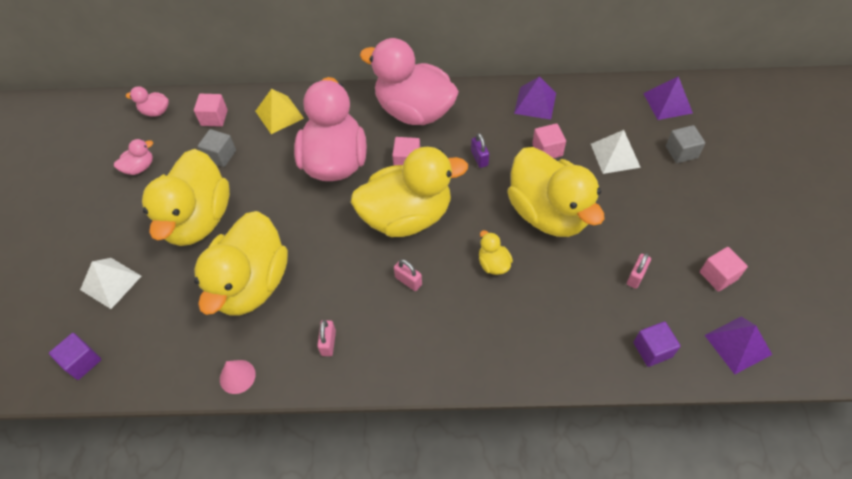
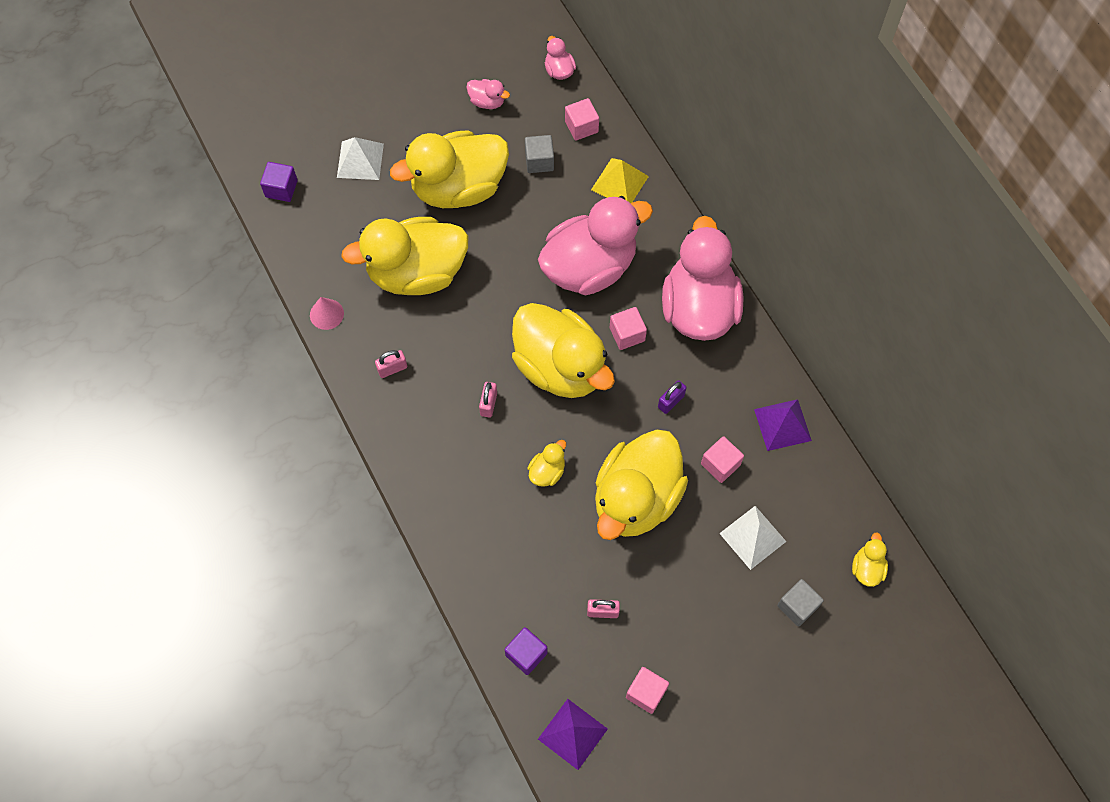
camera: 60 degrees right, 10 degrees up
purple pyramid [643,76,693,120] -> yellow duck [852,533,888,587]

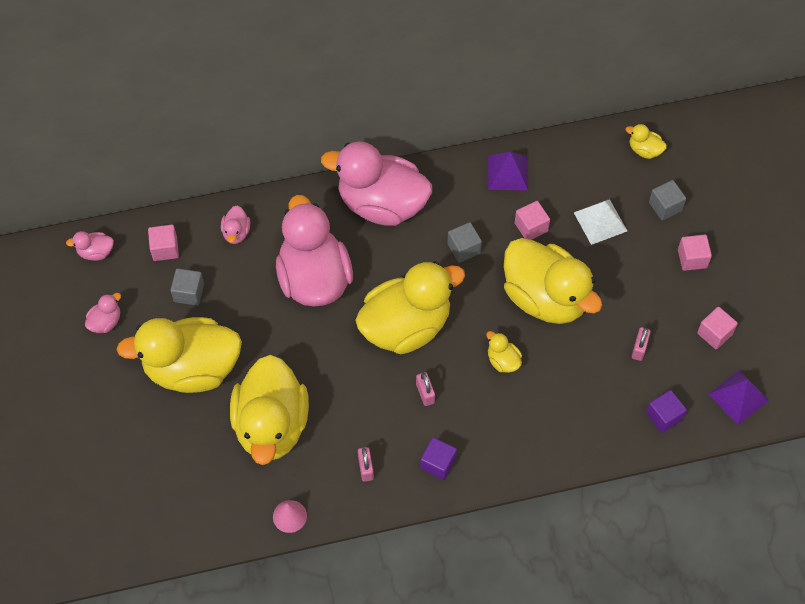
camera: 75 degrees left, 5 degrees down
purple cube [260,162,298,202] -> purple cube moved to [420,437,457,480]
white pyramid [337,137,384,180] -> none
yellow duck [390,130,509,208] -> yellow duck turned 90 degrees clockwise [116,317,242,393]
pink padlock [479,382,497,418] -> pink padlock turned 45 degrees clockwise [416,372,435,406]
yellow pyramid [591,158,649,203] -> pink duck [221,206,250,244]
pink cube [610,307,647,350] -> pink cube moved to [678,235,712,271]
purple padlock [658,380,686,414] -> grey cube [447,222,482,263]

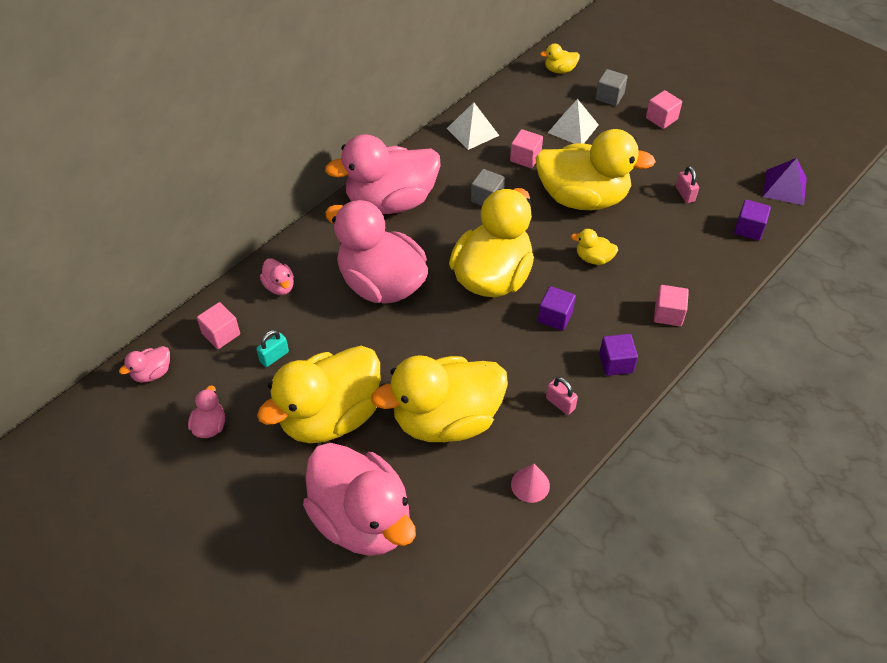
camera: 35 degrees left, 10 degrees down
grey cube [170,268,204,306] -> turquoise padlock [256,330,289,367]
yellow duck [230,355,309,465] -> yellow duck turned 105 degrees clockwise [371,355,508,442]
pink padlock [416,372,435,406] -> purple cube [538,286,576,331]
purple pyramid [488,152,528,191] -> white pyramid [447,102,499,150]
pink cube [697,307,738,350] -> pink cube moved to [654,285,689,326]
none -> pink duck [303,443,416,556]

